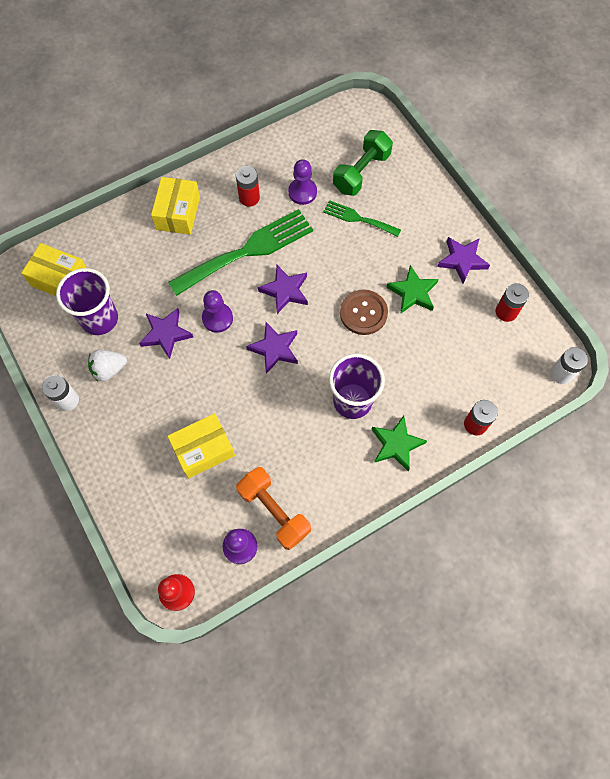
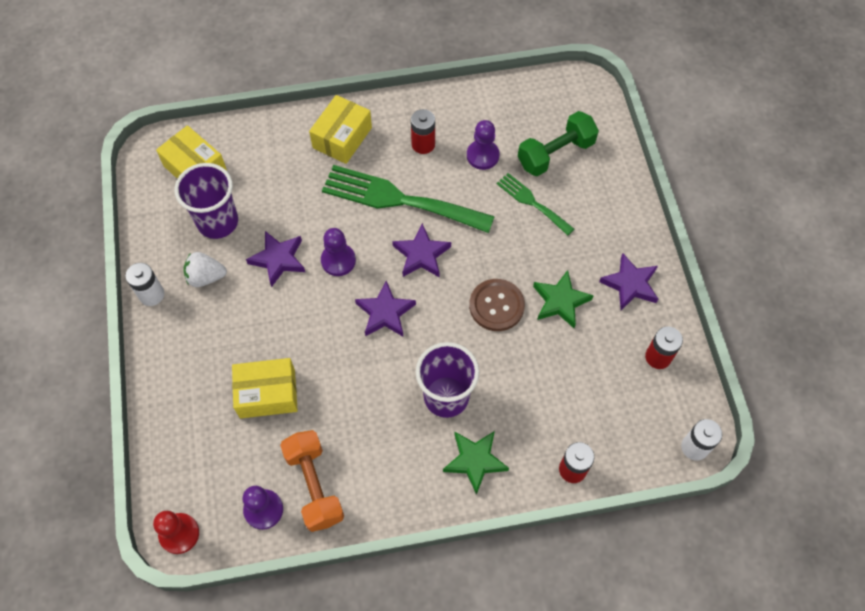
camera: 20 degrees right, 5 degrees down
green fork [168,209,313,296] -> green fork turned 150 degrees counterclockwise [322,165,495,233]

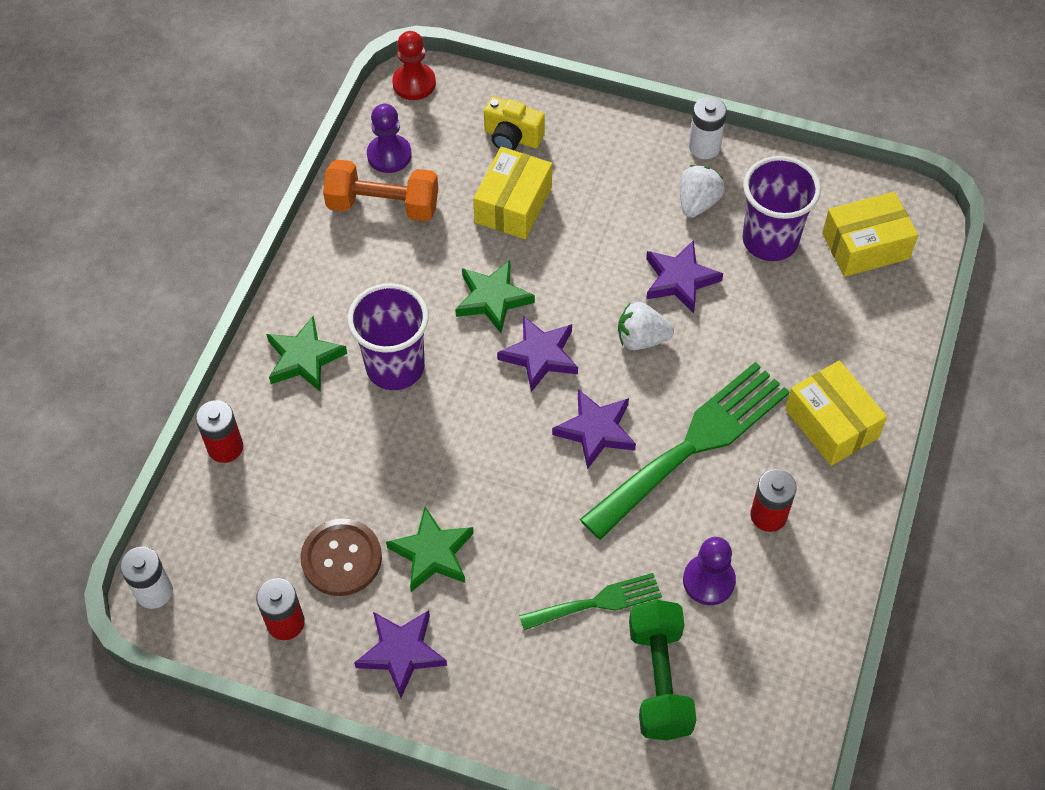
camera: 120 degrees right, 5 degrees down
purple pawn [321,228,356,276] -> white strawberry [618,302,674,350]
brown button [469,279,525,331] -> brown button moved to [300,519,382,596]
none -> green star [455,260,535,333]
none -> yellow camera [484,96,545,150]

